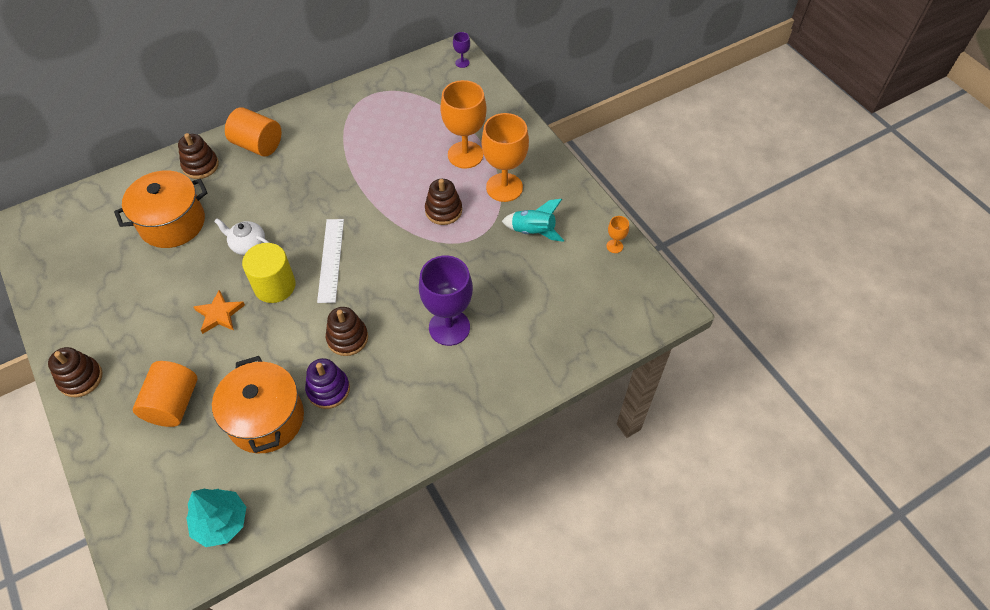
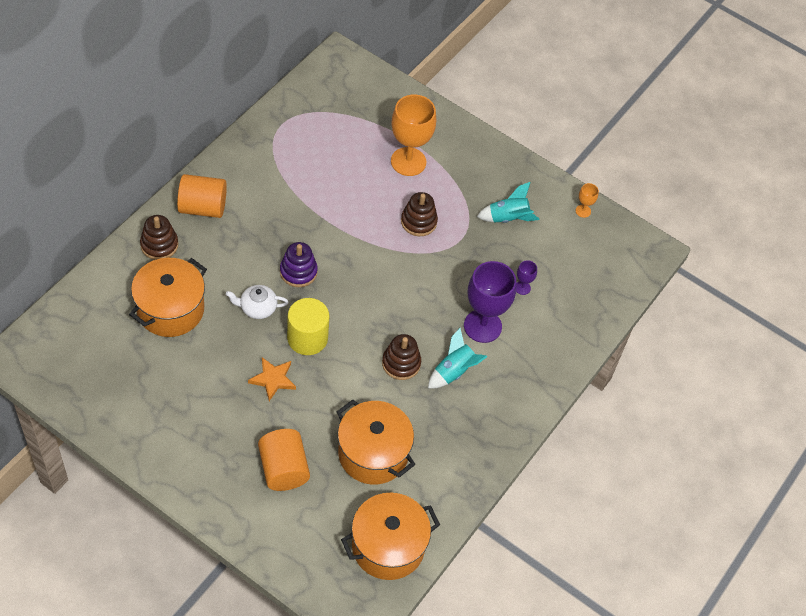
camera: 30 degrees left, 0 degrees up
brown stacking toy [48,347,103,397] -> none
turquoise tree [186,489,246,547] -> orange pot [341,493,440,580]
purple stacking toy [305,358,350,409] -> purple stacking toy moved to [280,242,318,287]
white ruler [317,219,344,303] -> none
purple goblet [453,32,470,68] -> purple goblet moved to [516,260,537,295]
orange goblet [482,113,529,202] -> none
none -> turquoise rocket [428,328,488,388]

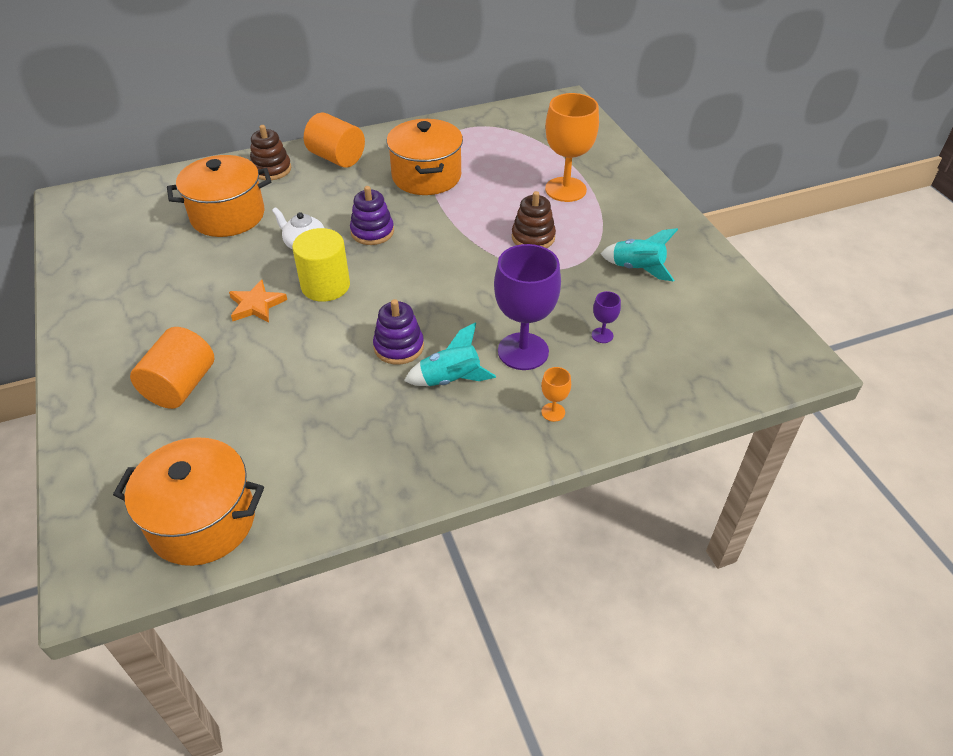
camera: 40 degrees right, 10 degrees down
orange pot [337,400,415,485] -> orange pot moved to [387,119,463,195]
brown stacking toy [382,334,421,380] -> purple stacking toy [373,299,424,365]
orange goblet [576,183,599,218] -> orange goblet moved to [541,367,571,422]

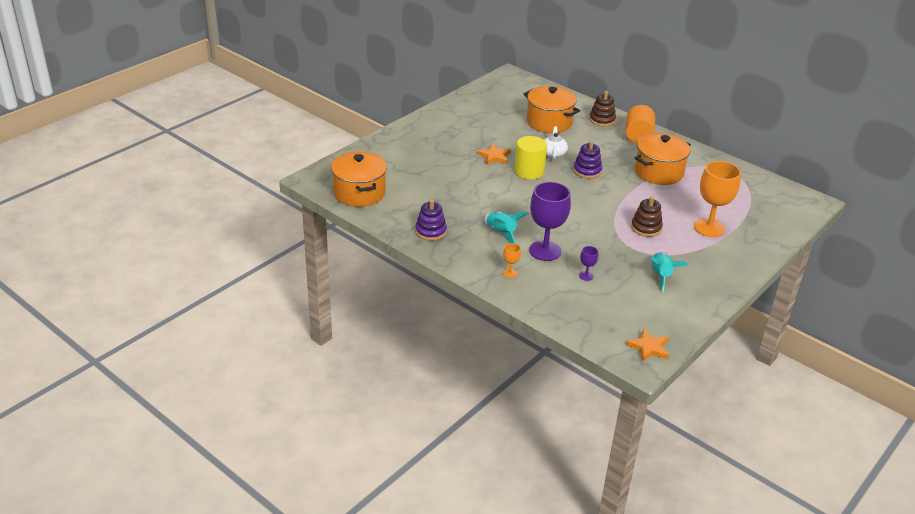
camera: 60 degrees right, 10 degrees down
orange cylinder [130,327,214,409] -> none
purple stacking toy [373,299,424,365] -> purple stacking toy moved to [415,199,447,241]
none -> orange star [626,329,669,362]

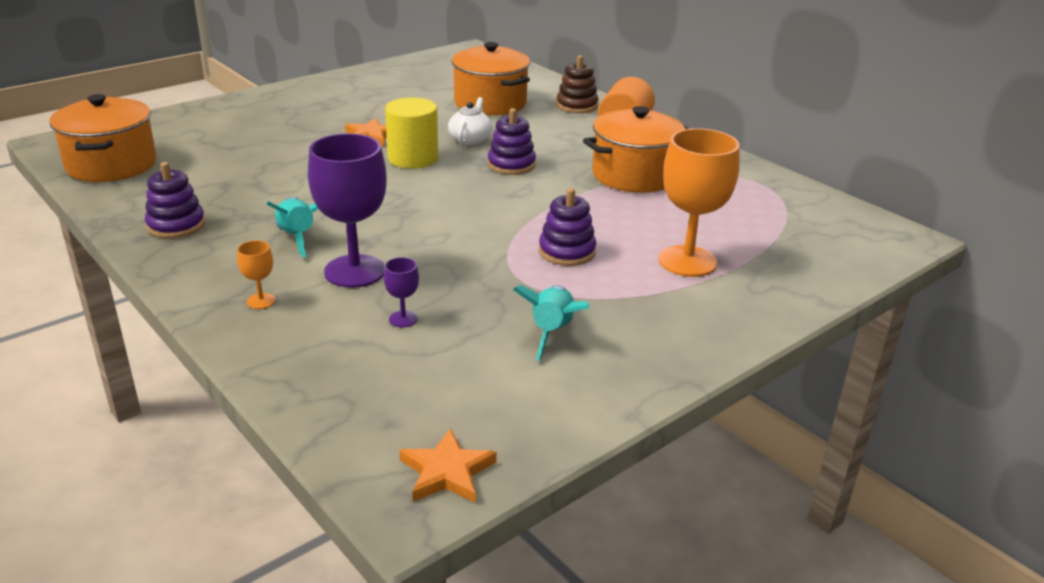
camera: 10 degrees right, 5 degrees down
brown stacking toy [631,196,663,237] -> purple stacking toy [539,188,596,266]

